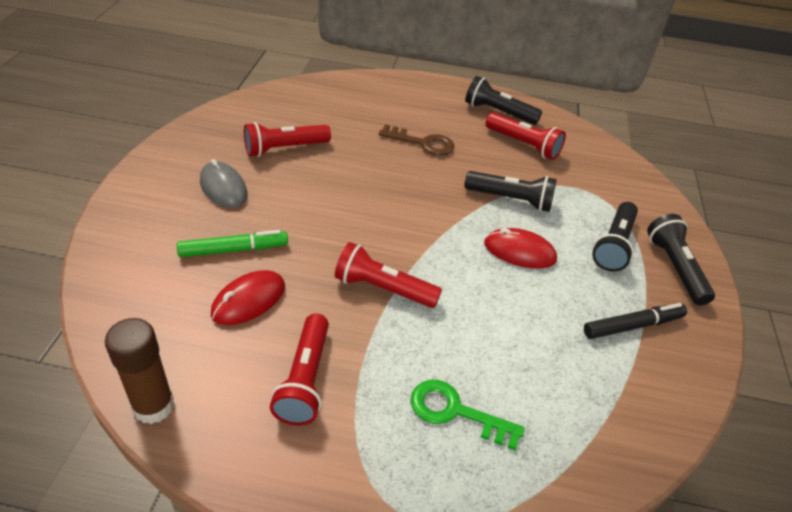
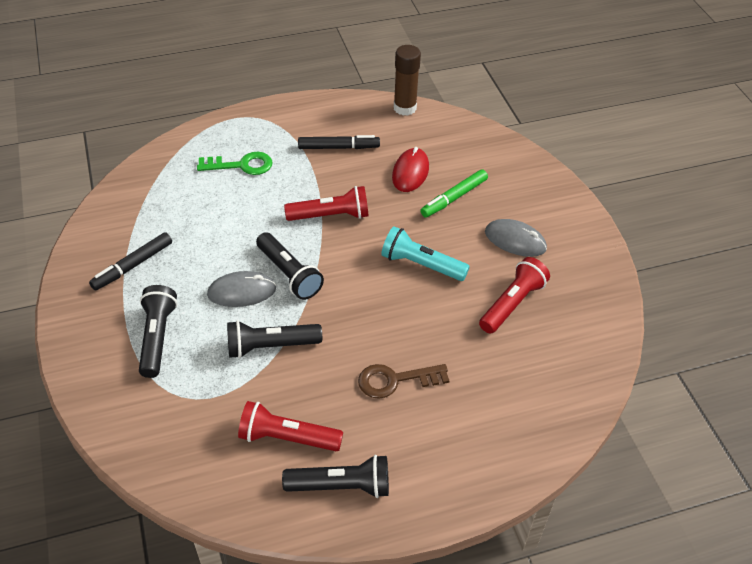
camera: 155 degrees right, 5 degrees up
red flashlight [270,313,329,426] -> black marker [298,135,380,149]
red mouse [484,228,557,269] -> grey mouse [207,271,276,307]
black flashlight [647,214,715,306] -> black flashlight moved to [256,232,324,300]
none -> turquoise flashlight [381,226,470,281]

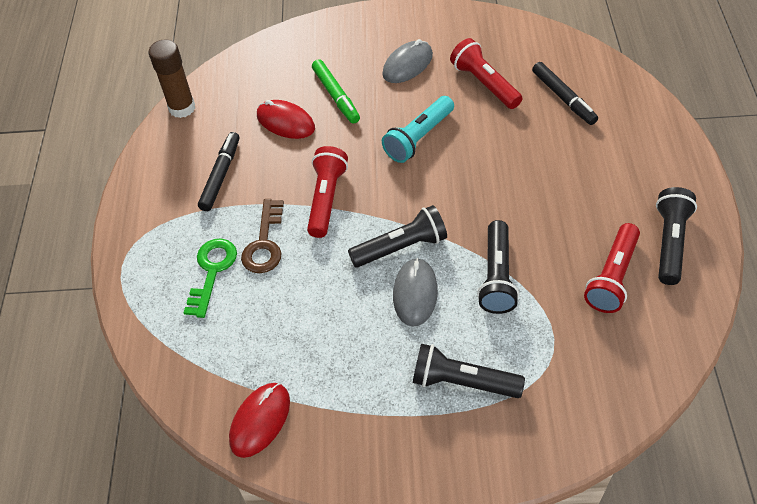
camera: 70 degrees left, 5 degrees up
black marker [89,232,172,291] -> black marker moved to [532,62,598,125]
brown key [358,364,449,399] -> brown key moved to [241,199,284,273]
none -> red mouse [229,383,290,458]

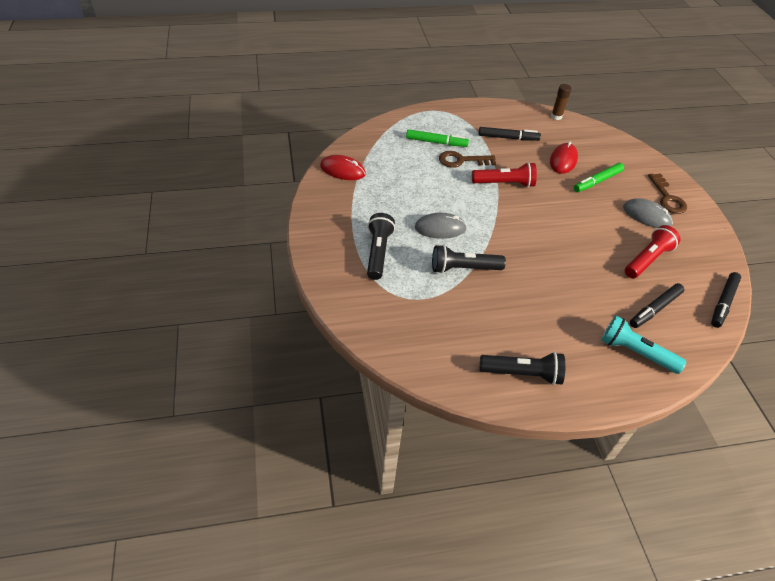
camera: 75 degrees right, 5 degrees down
brown glue stick [148,39,195,118] -> brown glue stick [551,84,571,120], size x0.66
green key [183,238,237,318] -> green marker [406,129,469,147]
black flashlight [348,205,447,267] -> none
turquoise flashlight [382,96,454,163] -> turquoise flashlight moved to [601,316,686,374]
red flashlight [584,223,640,313] -> none
none -> brown key [648,173,687,214]
none -> black marker [711,272,741,328]

